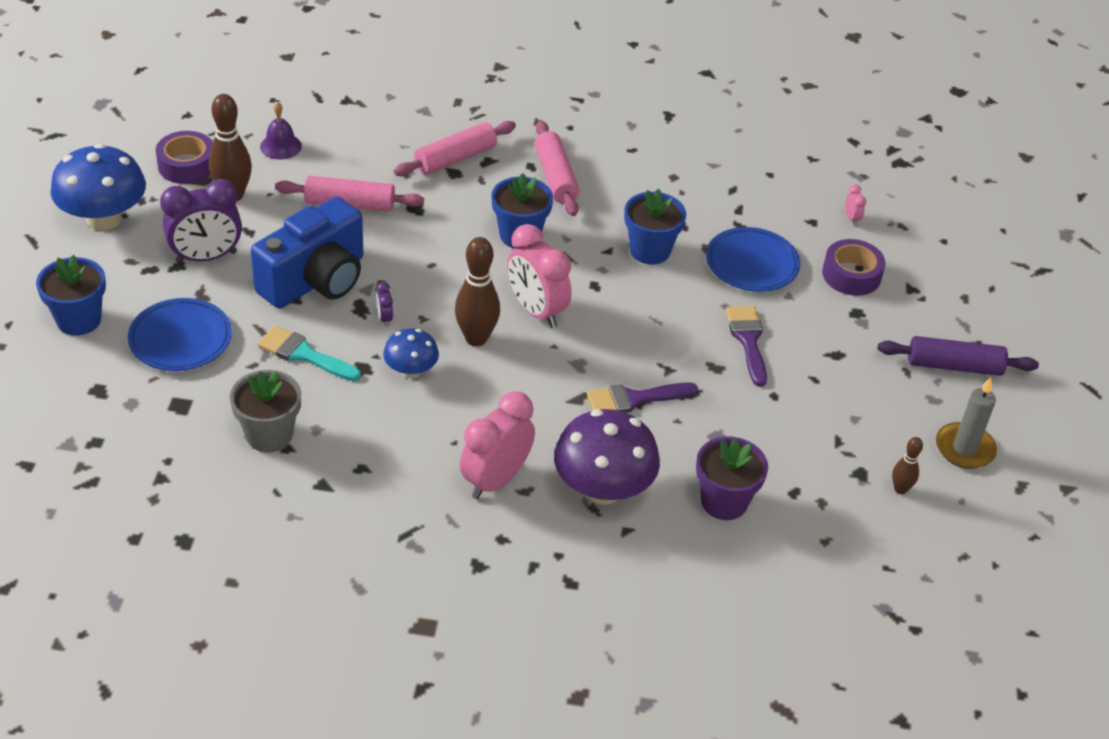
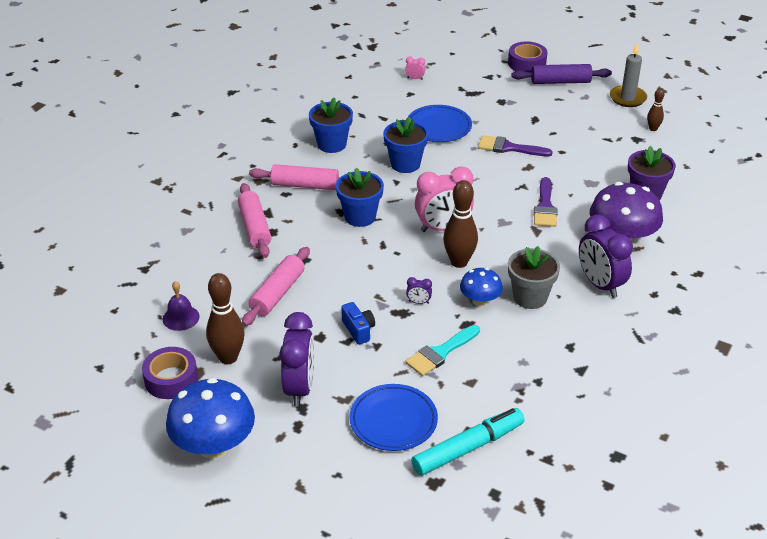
camera: 65 degrees left, 5 degrees down
blue flower pot [36,255,106,336] -> blue flower pot moved to [309,98,353,153]
grey flower pot [230,370,301,452] -> grey flower pot moved to [508,246,560,309]
blue camera [251,197,363,309] -> blue camera [341,302,375,345], size x0.42
pink clock [460,391,535,499] -> purple clock [579,214,633,298]
purple tape [822,239,886,296] -> purple tape moved to [508,42,547,72]
purple rolling pin [878,336,1039,376] -> purple rolling pin turned 60 degrees clockwise [511,64,612,84]
none -> turquoise marker [411,408,524,476]

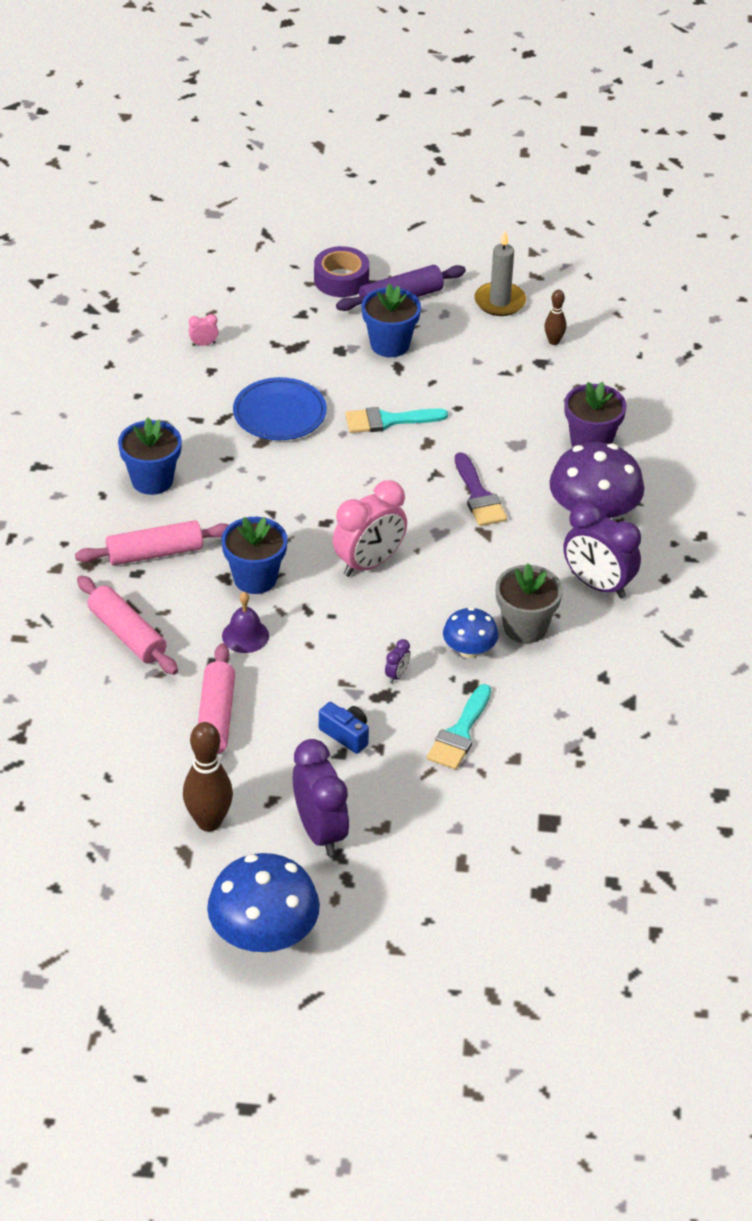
camera: 25 degrees left, 5 degrees up
purple tape [142,347,198,399] -> none
purple bell [163,281,200,331] -> purple bell moved to [222,592,269,653]
blue plate [350,384,438,451] -> none
blue flower pot [383,117,429,173] -> blue flower pot moved to [362,283,421,357]
purple clock [406,277,432,304] -> purple clock turned 45 degrees counterclockwise [385,639,411,683]
turquoise marker [411,408,524,476] -> none
brown bowling pin [443,180,478,268] -> none
purple brush [478,135,553,156] -> turquoise brush [345,407,448,433]

